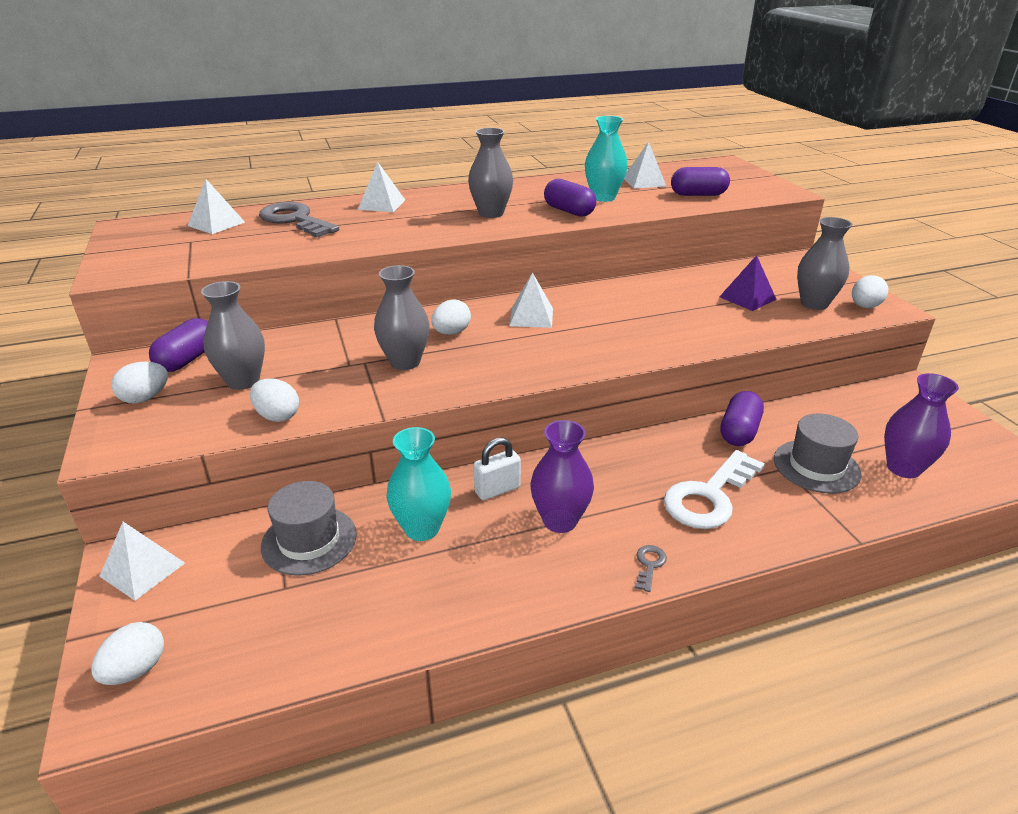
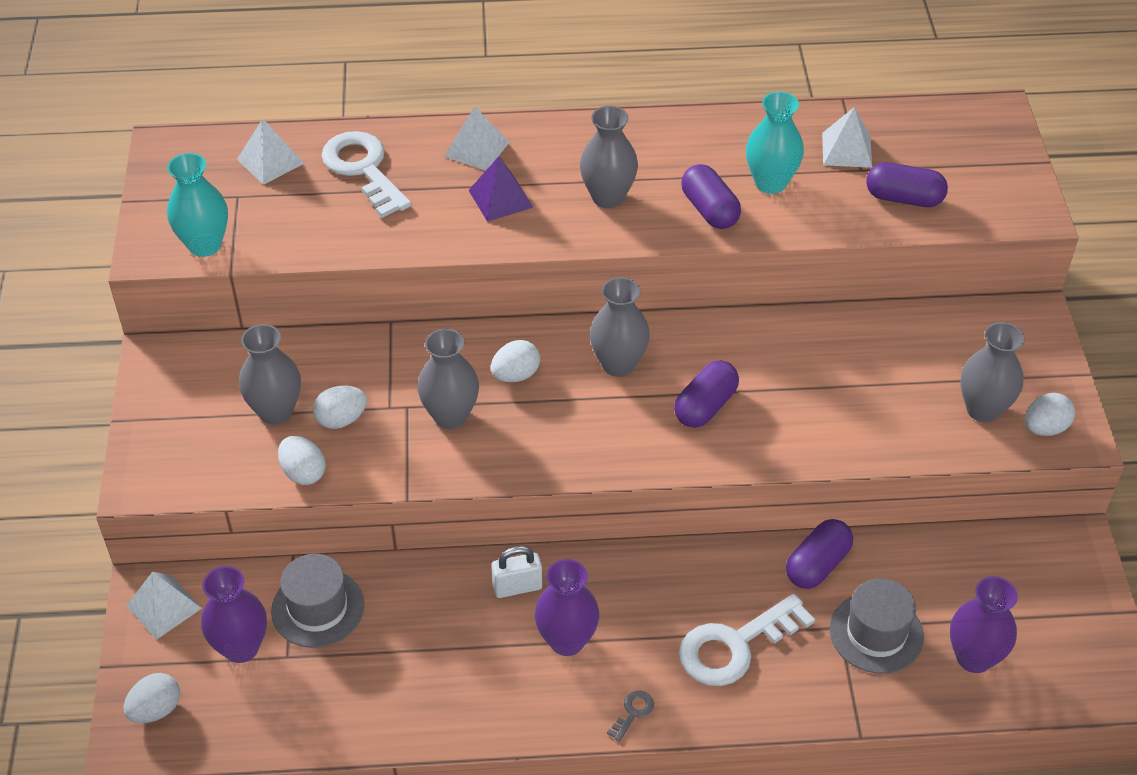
camera: 15 degrees right, 15 degrees up
white egg [111,361,168,403] -> white egg moved to [313,386,367,429]
purple capsule [149,318,208,372] -> purple capsule moved to [674,360,739,428]
grey key [259,202,339,238] -> white key [321,131,411,218]
turquoise vase [386,427,451,541] -> turquoise vase moved to [167,153,228,257]
white pyramid [509,272,553,328] -> grey vase [590,277,650,377]
purple pyramid [719,255,777,311] -> purple pyramid moved to [469,156,533,222]
none -> purple vase [201,566,267,663]

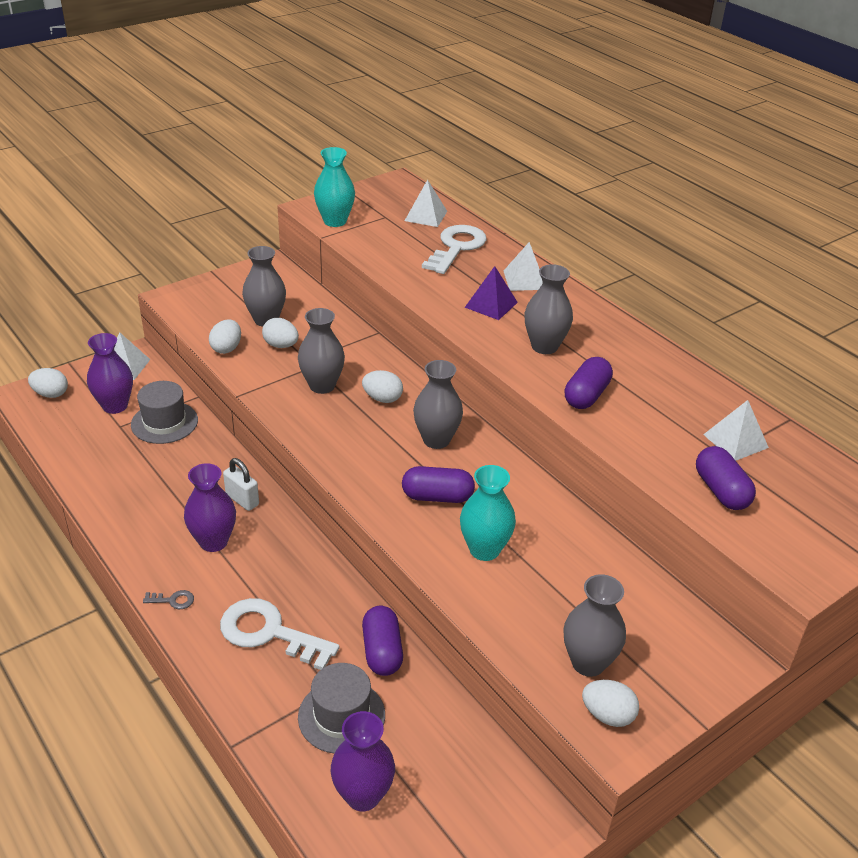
camera: 55 degrees right, 10 degrees down
turquoise vase [746,91,804,194] -> turquoise vase moved to [460,465,516,561]
purple capsule [786,519,853,589] -> purple capsule turned 75 degrees clockwise [362,606,403,676]

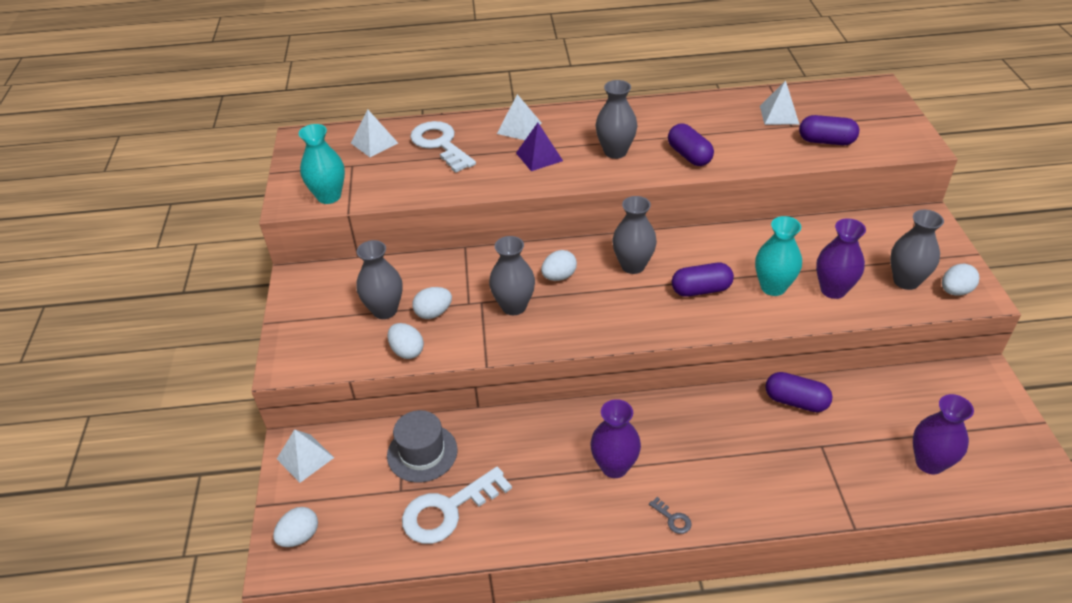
camera: 55 degrees left, 5 degrees up
purple vase [87,333,133,414] -> purple vase moved to [816,218,866,299]
grey key [143,590,194,609] -> grey key turned 105 degrees clockwise [649,497,692,534]
white key [220,598,340,670] -> white key moved to [402,467,512,544]
white padlock [223,458,259,511] -> none
grey hat [298,663,385,753] -> none
purple capsule [402,466,475,503] -> purple capsule turned 45 degrees clockwise [672,263,734,297]

